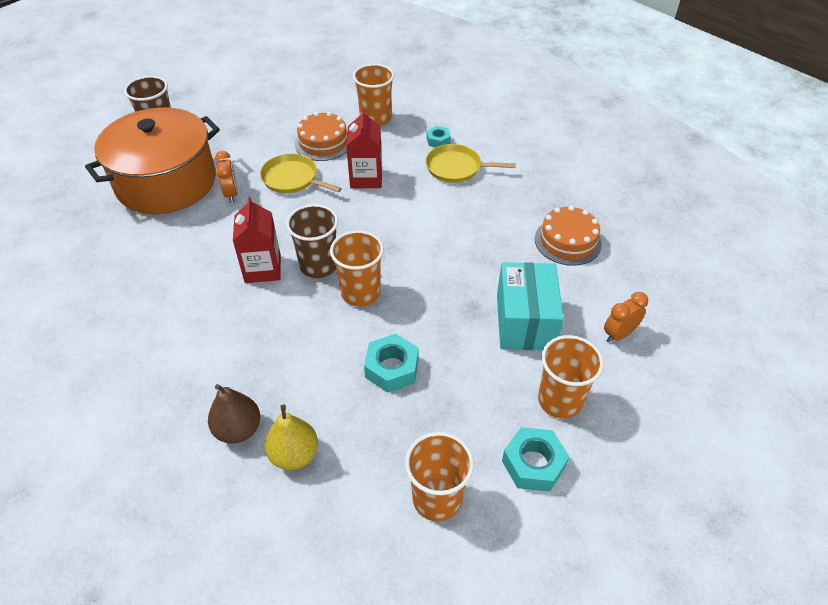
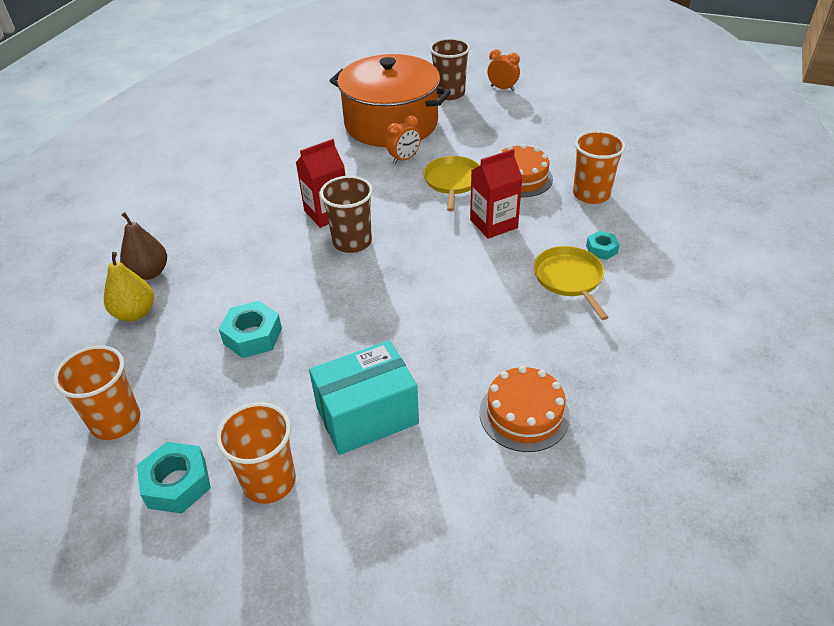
camera: 65 degrees right, 5 degrees down
orange cup [330,230,384,306] -> none
orange clock [604,292,648,343] -> orange clock moved to [487,49,520,91]

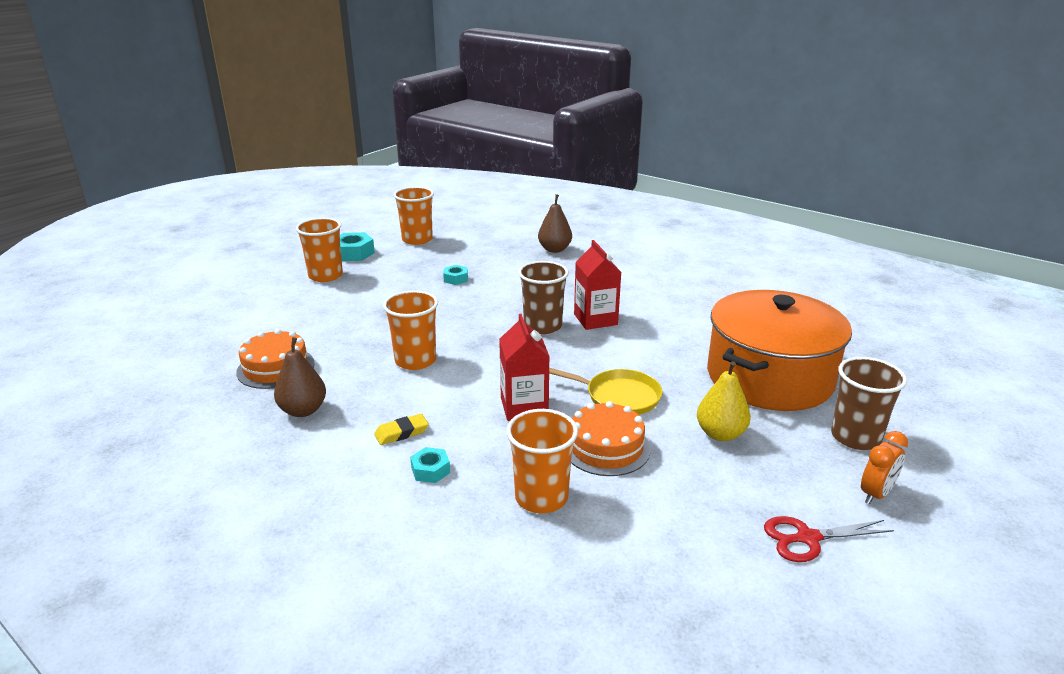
camera: 105 degrees right, 15 degrees down
yellow pear [104,252,154,321] -> yellow pear moved to [697,361,751,441]
turquoise nut [219,301,282,358] -> turquoise nut [443,265,468,285], size x0.60
turquoise box [309,340,419,455] -> none
orange clock [387,115,421,164] -> none
yellow pan [534,246,609,320] -> yellow eraser [374,414,429,445]
none -> brown pear [274,337,326,417]
none -> orange cup [383,290,438,370]
none -> red scissors [764,516,894,562]

